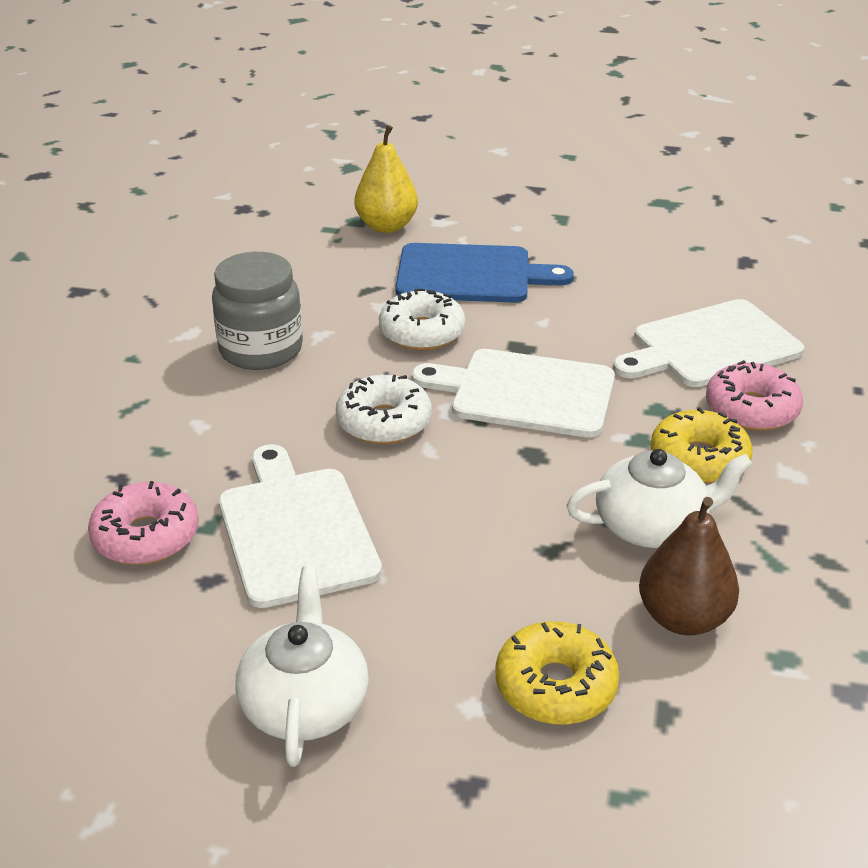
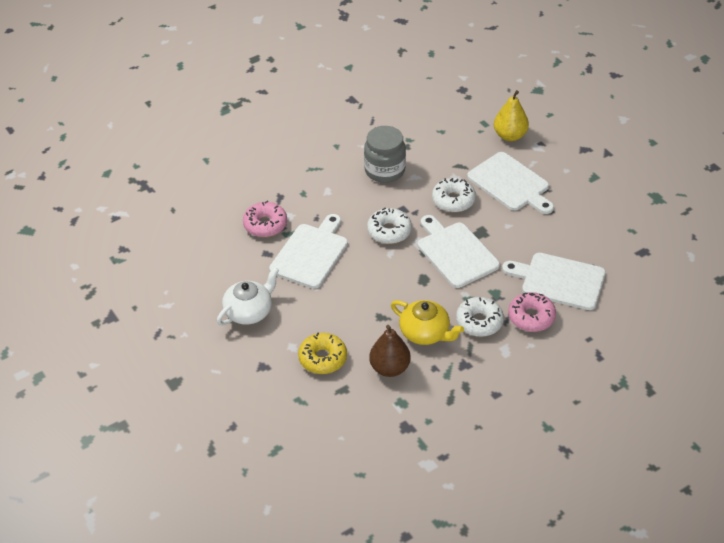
camera: 45 degrees right, 10 degrees up
blue cutting board [395,243,574,303] -> white cutting board [467,152,554,214]
white teapot [566,449,753,548] -> yellow teapot [391,300,464,345]
yellow donut [651,407,753,484] -> white donut [456,297,504,337]

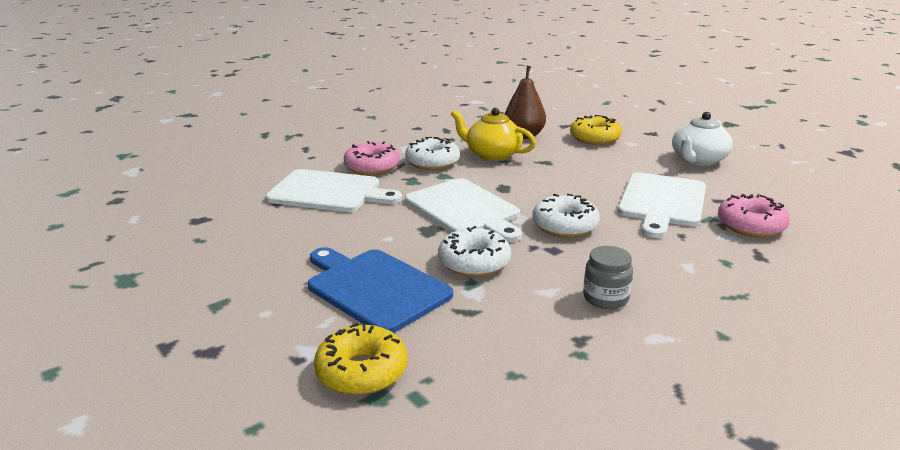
camera: 175 degrees right, 20 degrees down
grey jar [364,126,406,183] -> grey jar [583,246,633,309], size x0.60
white cutting board [467,152,554,214] -> blue cutting board [308,247,453,333]
yellow pear [494,90,529,141] -> yellow donut [314,323,408,395]

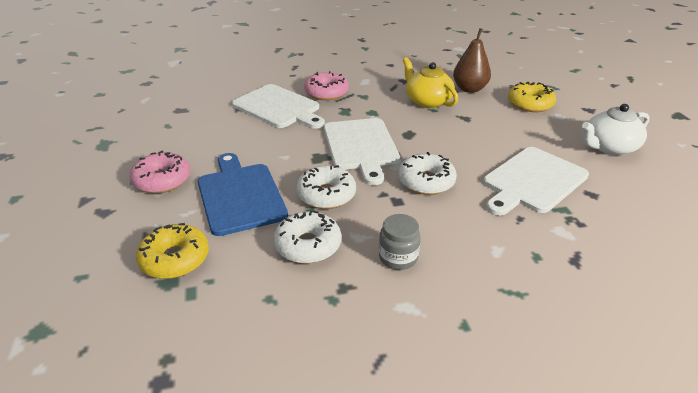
camera: 25 degrees right, 10 degrees up
white donut [405,137,460,170] -> white donut moved to [274,210,341,264]
pink donut [718,194,790,237] -> pink donut moved to [130,151,190,193]

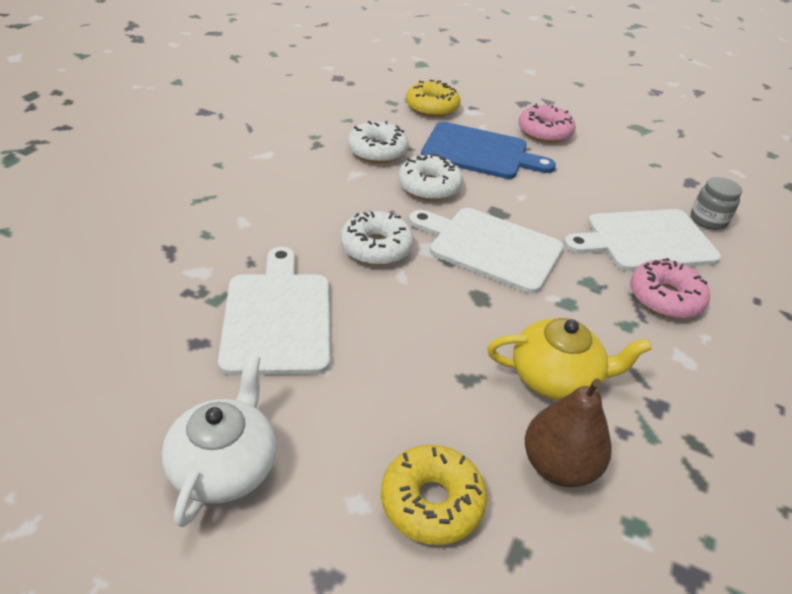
camera: 125 degrees right, 5 degrees up
grey jar [379,214,421,270] -> grey jar moved to [691,177,742,230]

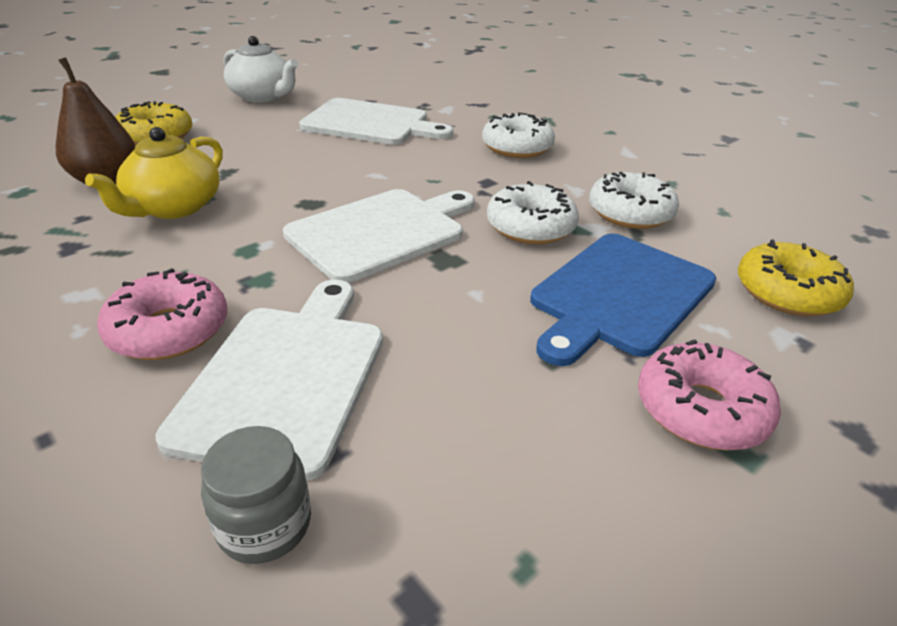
camera: 115 degrees right, 5 degrees down
white donut [340,211,414,266] -> white donut moved to [482,112,555,158]

